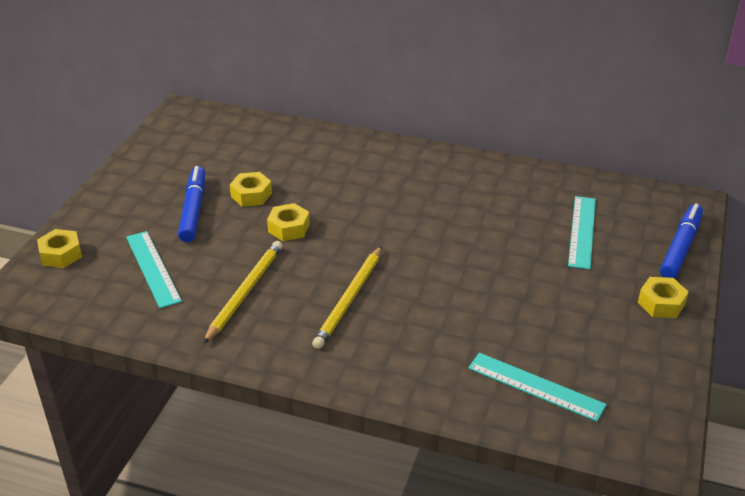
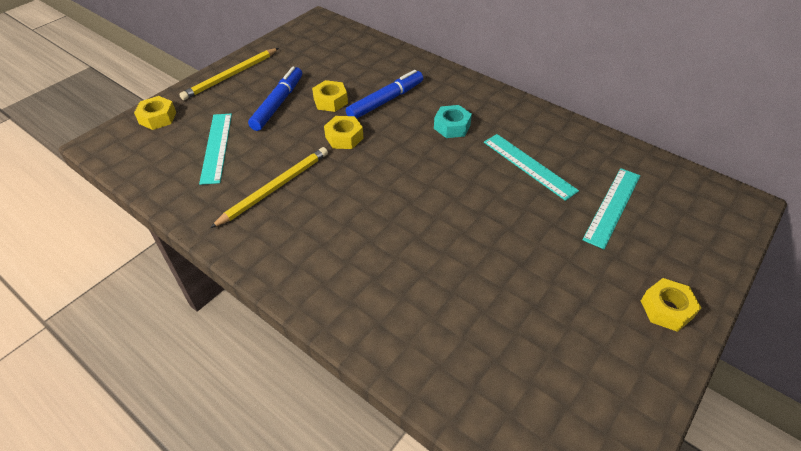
camera: 20 degrees right, 10 degrees up
yellow pencil [312,246,382,349] -> yellow pencil moved to [179,48,279,100]
turquoise ruler [468,353,607,422] -> turquoise ruler moved to [484,134,579,201]
blue marker [660,204,703,279] -> blue marker moved to [346,70,423,119]
none -> turquoise nut [434,105,472,138]

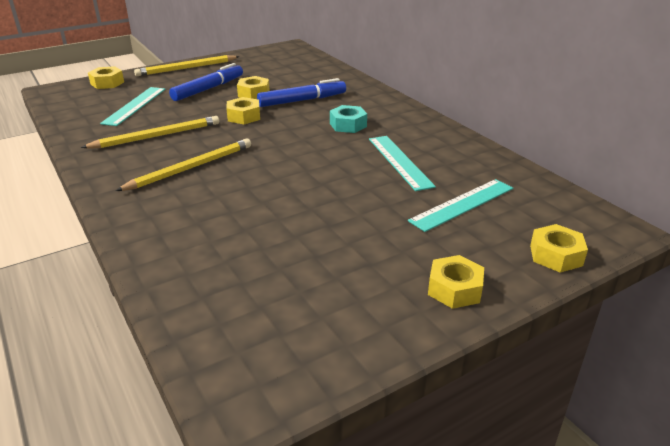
camera: 20 degrees right, 15 degrees down
none -> yellow pencil [116,138,251,191]
none -> yellow nut [530,224,588,273]

